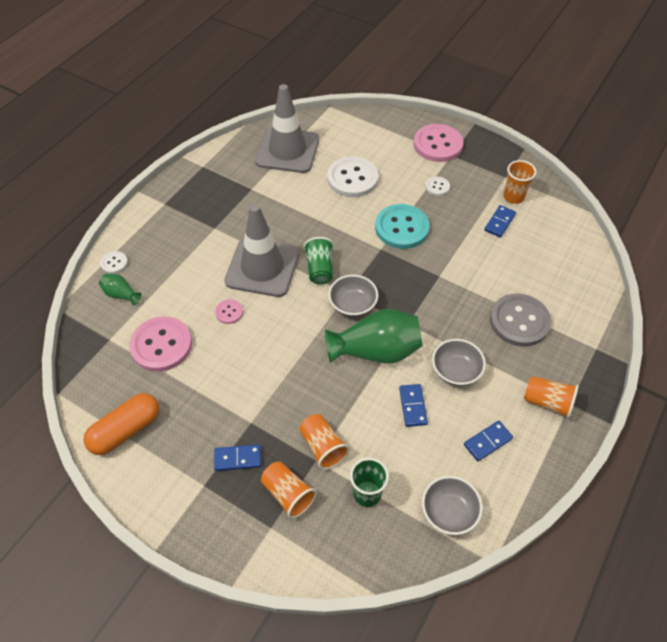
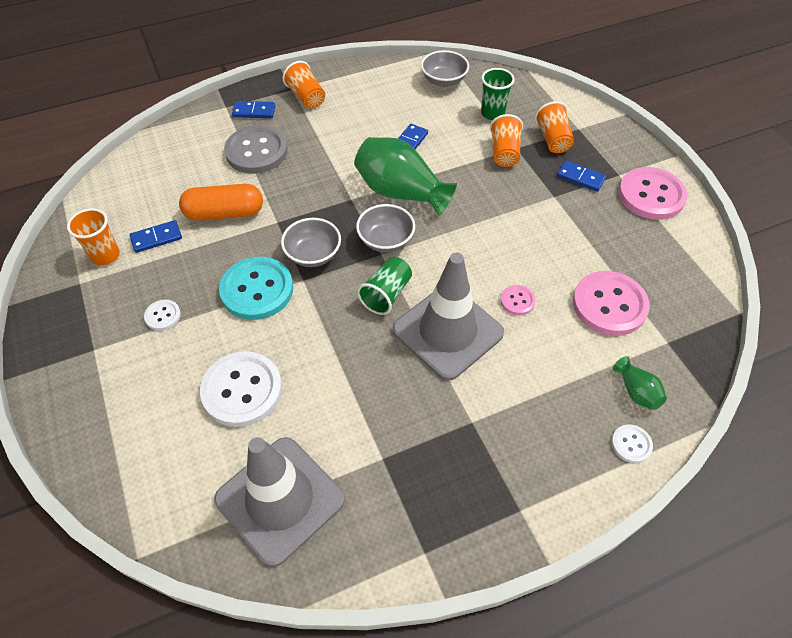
camera: 145 degrees left, 0 degrees up
orange capsule [83,393,159,455] -> orange capsule moved to [179,184,263,221]
pink button [414,124,463,162] -> pink button moved to [619,167,688,220]
grey bowl [432,339,486,386] -> grey bowl moved to [281,218,341,267]
blue domino [464,421,513,461] -> blue domino moved to [232,101,276,118]

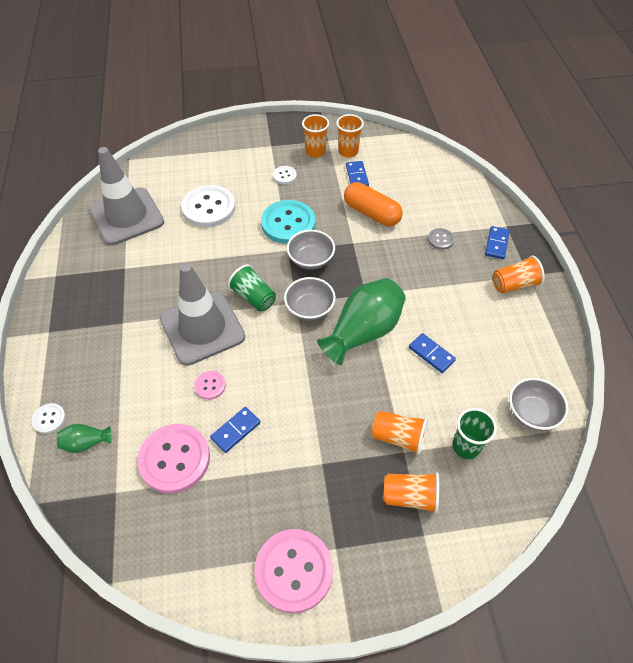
camera: 105 degrees right, 0 degrees up
orange capsule [179,184,263,221] -> orange capsule turned 60 degrees counterclockwise [344,182,403,226]
grey button [224,125,288,174] -> grey button [428,228,454,250], size x0.47
blue domino [557,160,606,192] -> blue domino moved to [210,407,261,453]
none -> orange cup [302,114,329,158]

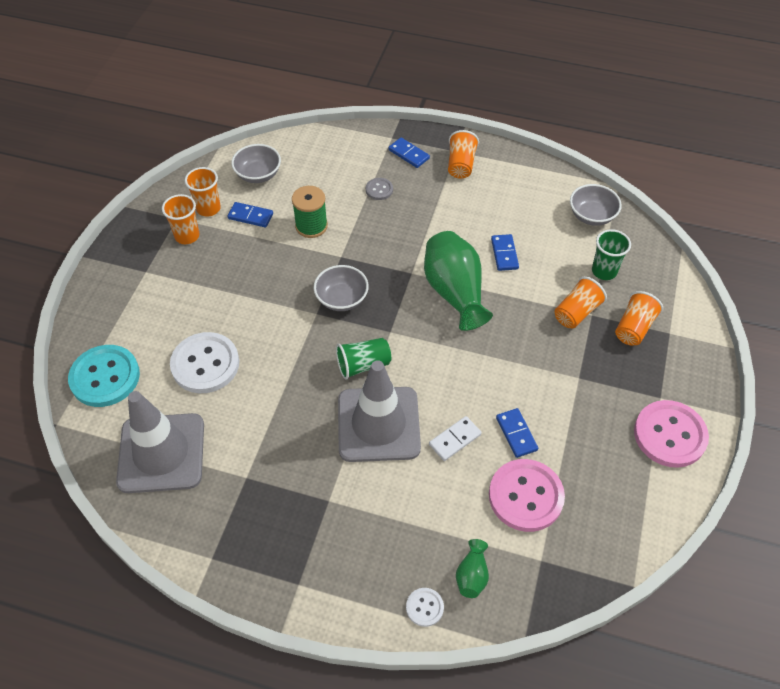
camera: 65 degrees left, 0 degrees up
pink button [194,371,226,400] -> white domino [429,416,482,461]
turquoise button [261,200,315,244] -> turquoise button moved to [68,345,140,407]
white button [273,166,297,184] -> none
grey bowl [284,277,336,321] -> grey bowl moved to [231,144,281,183]
orange capsule [344,182,403,226] -> green spool [292,186,328,238]
blue domino [409,333,456,373] -> blue domino turned 75 degrees counterclockwise [491,234,519,271]

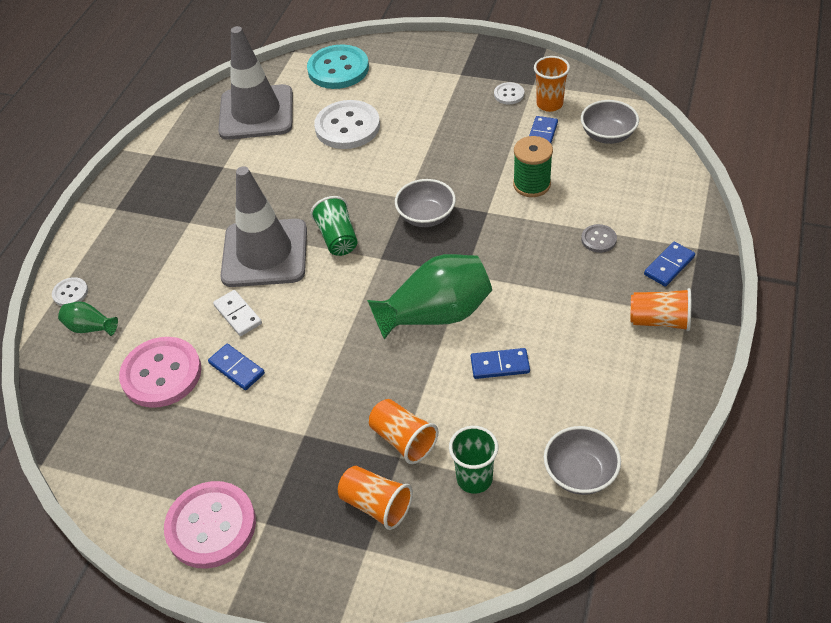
camera: 95 degrees right, 5 degrees down
orange cup [162,194,200,244] -> white button [494,82,524,104]
blue domino [496,408,538,458] -> blue domino turned 60 degrees clockwise [208,344,265,390]

